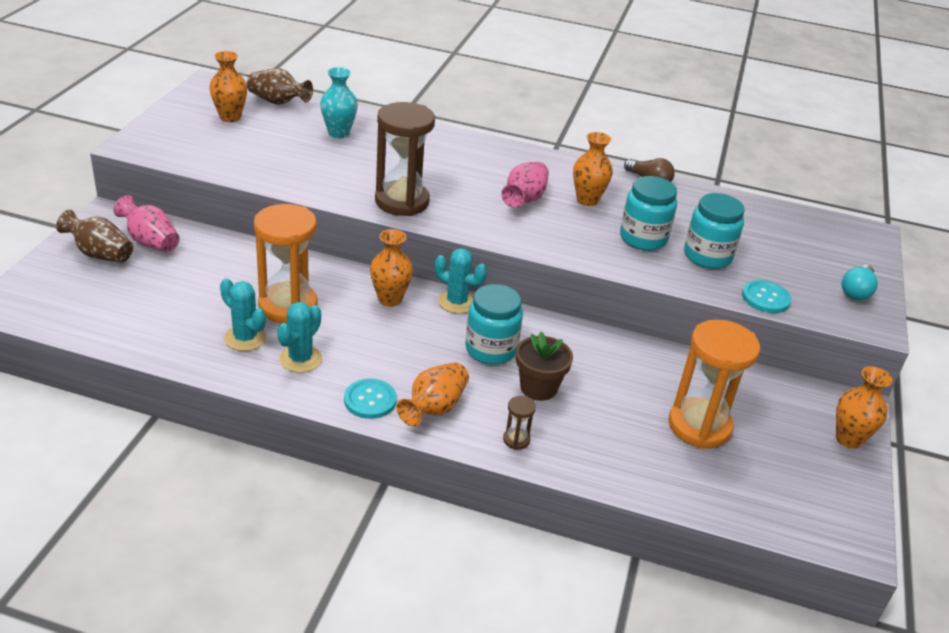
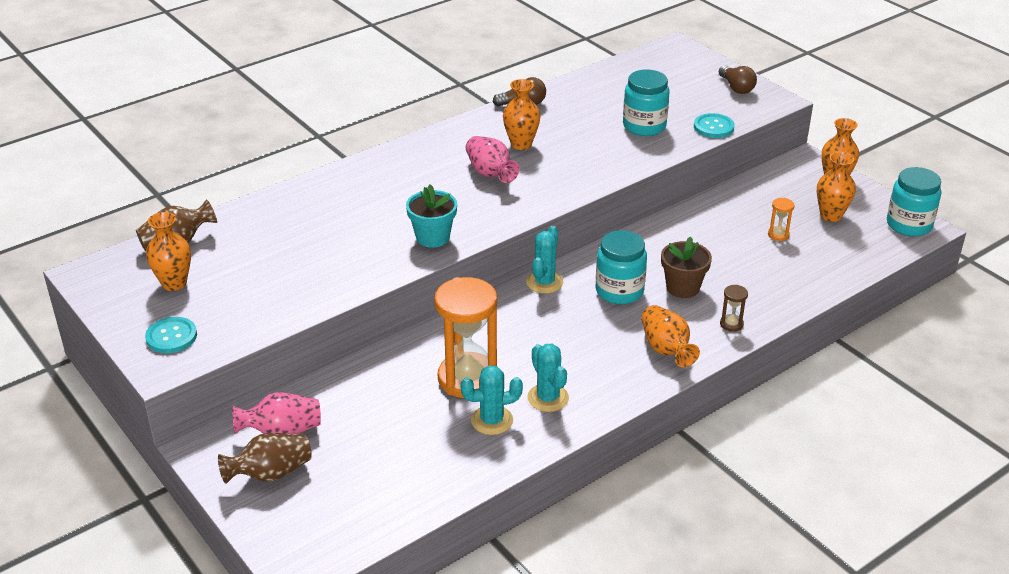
camera: 50 degrees left, 0 degrees up
turquoise vase [320,67,358,139] -> none
turquoise button [344,379,397,419] -> turquoise button moved to [145,317,197,353]
orange vase [370,229,413,307] -> orange vase moved to [817,152,856,222]
brown hourglass [375,102,435,216] -> turquoise flower pot [406,184,457,248]
turquoise cactus [435,248,487,314] -> turquoise cactus turned 45 degrees counterclockwise [526,226,563,294]
turquoise jar [620,176,677,251] -> turquoise jar moved to [887,167,941,236]
orange hourglass [668,320,760,449] -> orange hourglass [768,198,795,241], size x0.41
turquoise light bulb [842,265,878,300] -> brown light bulb [719,65,757,94]

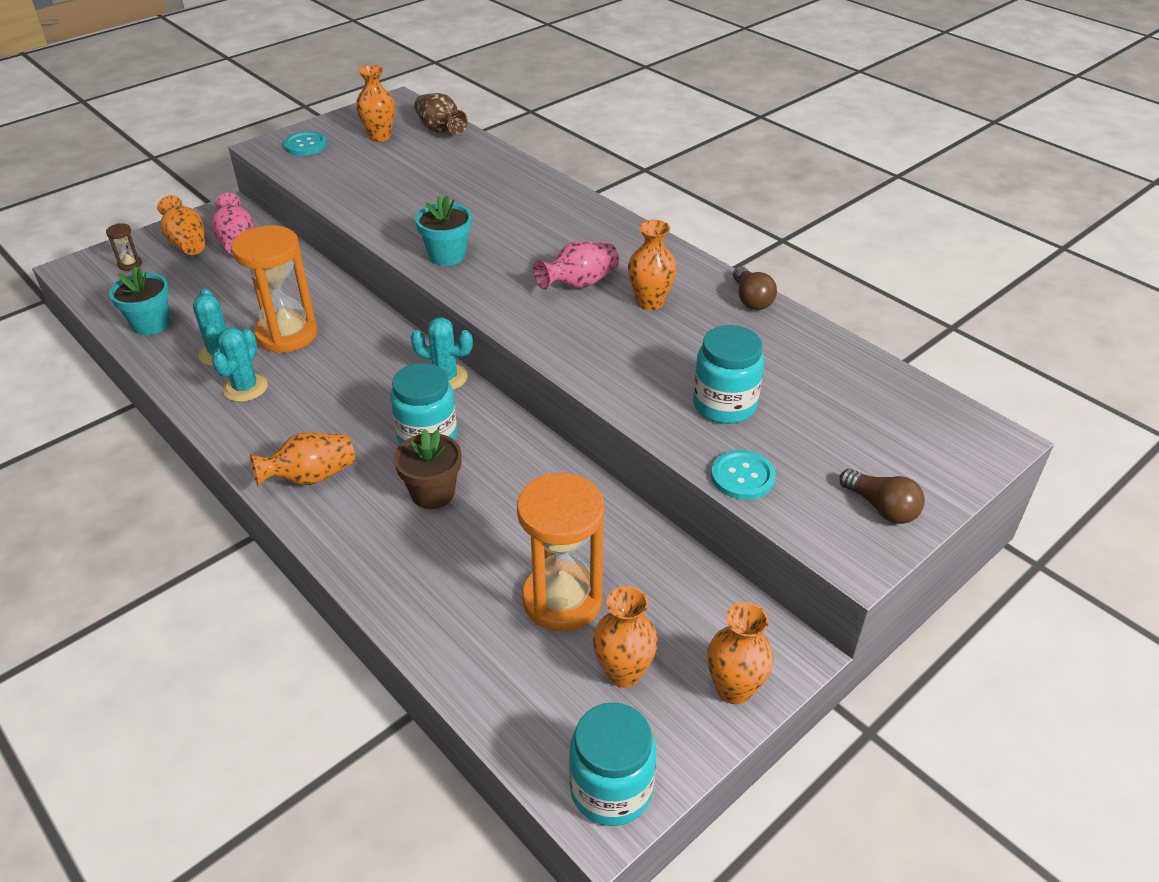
camera: 85 degrees right, 5 degrees up
brown vase [218,433,312,484] -> orange vase [157,195,205,255]
turquoise cactus [527,344,569,412] -> turquoise cactus turned 45 degrees counterclockwise [212,327,268,402]
brown light bulb [719,65,757,94] -> brown light bulb turned 105 degrees counterclockwise [839,469,925,524]
brown hourglass [720,285,748,332] -> brown hourglass moved to [106,223,142,271]
orange hourglass [768,198,795,241] -> orange hourglass [517,473,604,631], size x2.43
none -> turquoise flower pot [109,266,170,335]

